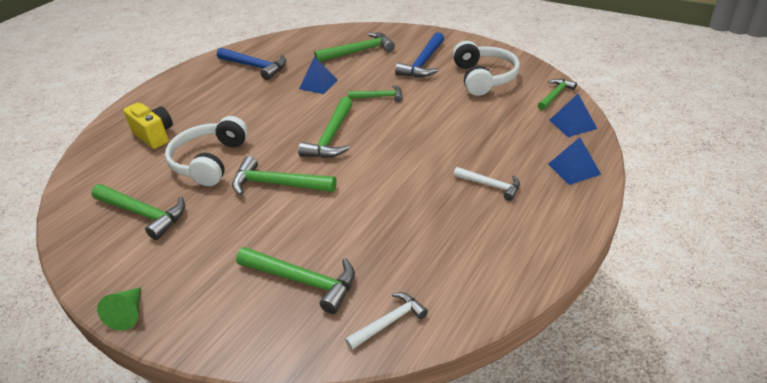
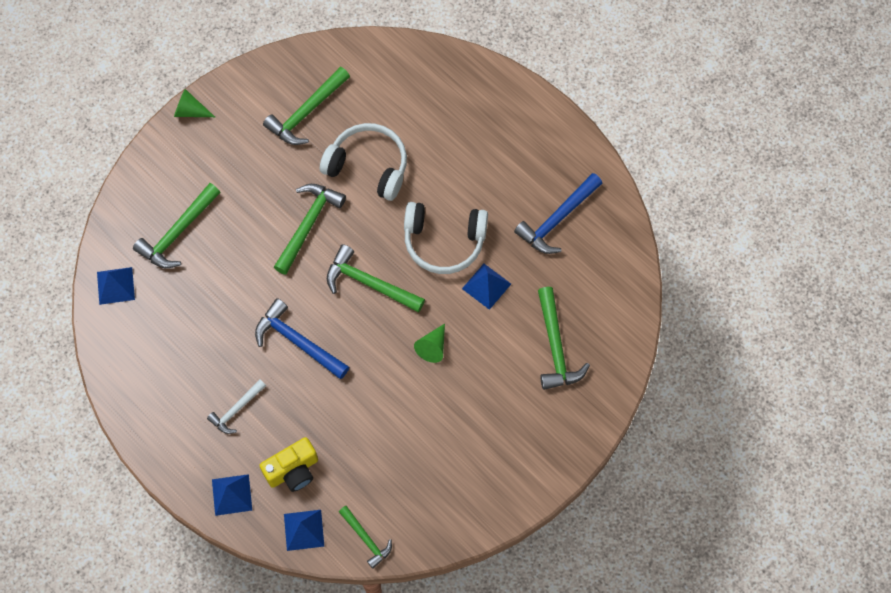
camera: 100 degrees right, 30 degrees up
yellow camera [123,103,173,149] -> yellow camera moved to [259,437,318,492]
white hammer [345,292,428,350] -> blue pyramid [97,267,135,305]
green hammer [348,85,402,102] -> green cone [414,324,445,363]
blue hammer [395,32,444,77] -> blue hammer moved to [255,298,349,379]
white headphones [452,41,520,96] -> white headphones moved to [404,202,488,274]

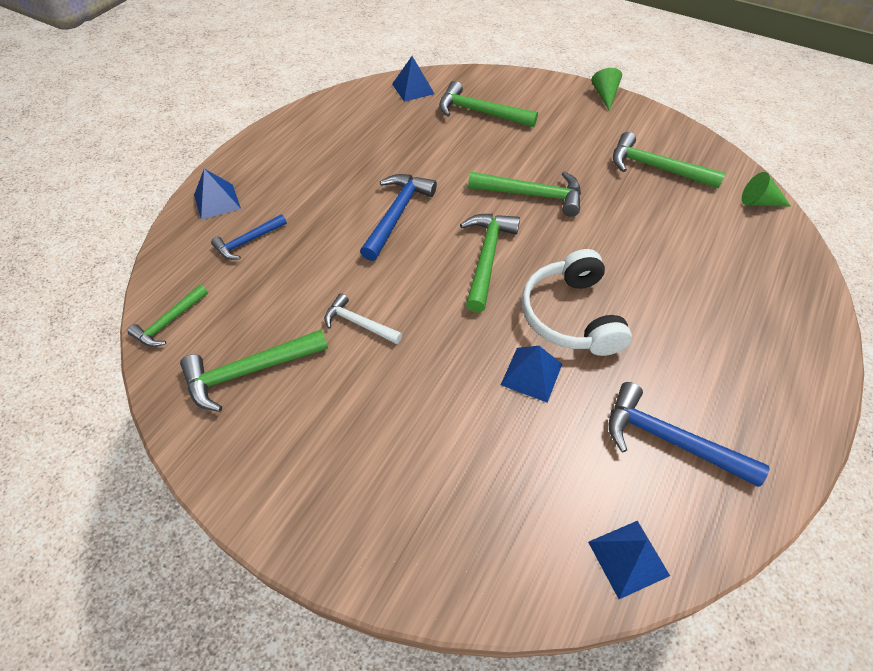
camera: 75 degrees right, 15 degrees down
white hammer [207,379,266,434] -> white hammer moved to [324,293,402,344]
yellow camera [259,437,318,492] -> blue hammer [211,214,287,260]
blue pyramid [284,510,324,551] -> blue pyramid moved to [588,521,670,599]
white headphones [320,123,407,201] -> none
green cone [414,324,445,363] -> green cone moved to [742,172,791,206]
green hammer [538,287,590,390] -> green hammer moved to [180,329,328,412]

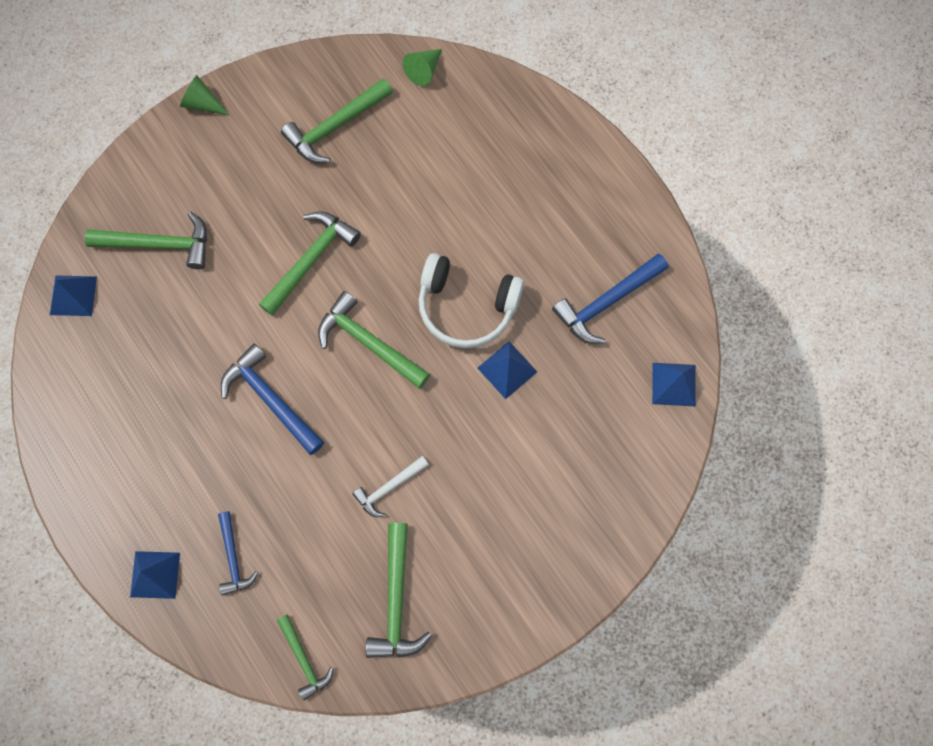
camera: 65 degrees left, 20 degrees up
green hammer [439,81,538,127] -> green hammer turned 135 degrees counterclockwise [85,212,207,269]

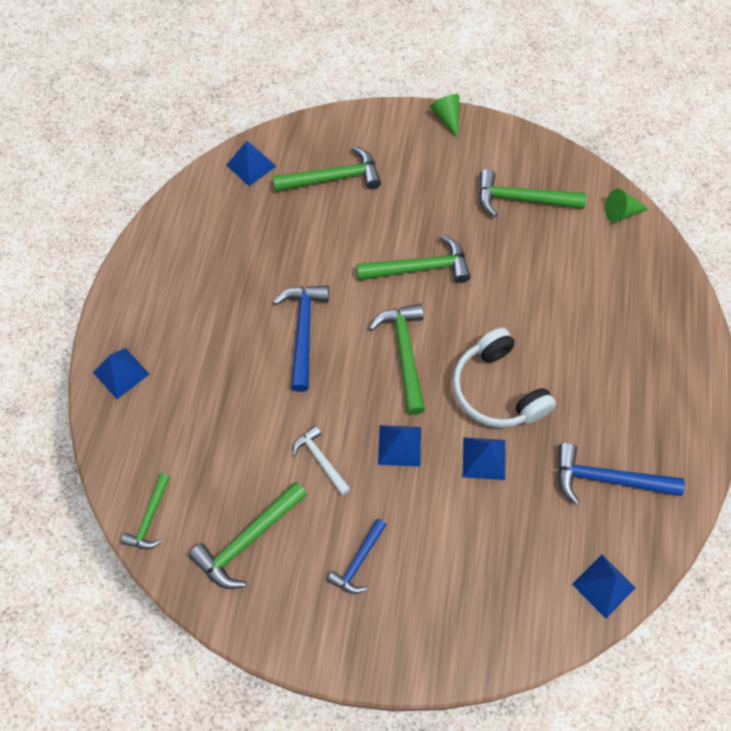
camera: 45 degrees right, 10 degrees down
green hammer [85,212,207,269] -> green hammer turned 60 degrees counterclockwise [273,146,381,192]
blue hammer [218,511,258,596] -> blue hammer moved to [327,519,387,594]
white hammer [352,456,429,517] -> white hammer turned 45 degrees clockwise [292,426,351,496]
none -> blue pyramid [378,425,421,467]

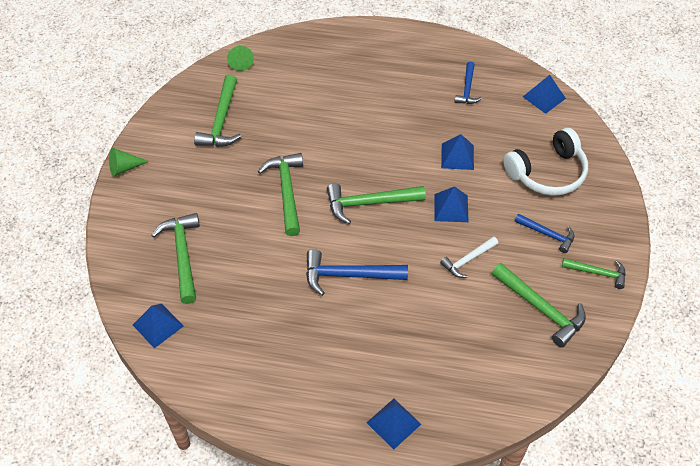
camera: 90 degrees left, 10 degrees down
green hammer [121,473,170,549] -> green hammer moved to [562,258,626,289]
white headphones [453,328,556,428] -> white headphones moved to [503,128,588,196]
blue hammer [558,443,685,505] -> blue hammer [454,62,482,104], size x0.62

